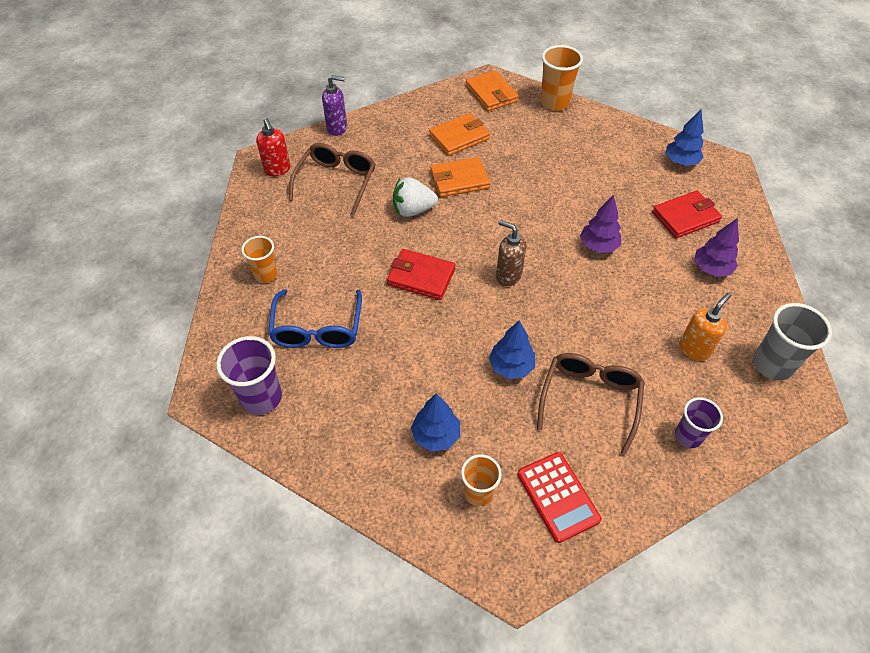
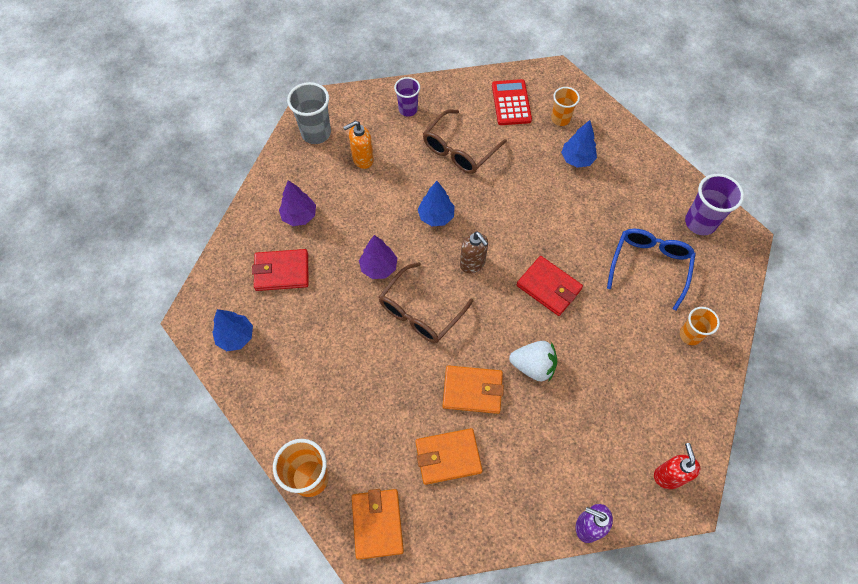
camera: 160 degrees left, 10 degrees up
brown glasses [289,143,375,216] -> brown glasses moved to [379,262,474,343]
blue tree [489,320,535,379] -> blue tree moved to [418,181,455,226]

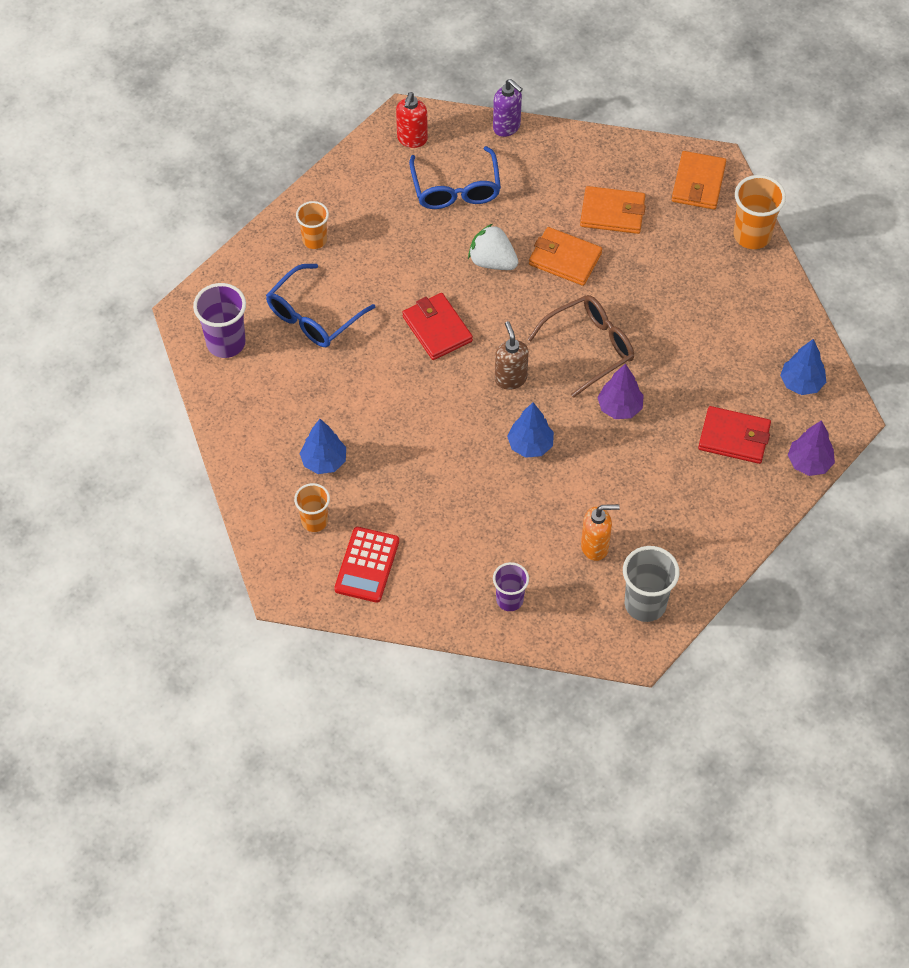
camera: 160 degrees left, 5 degrees down
purple tree [279,180,316,226] -> purple tree moved to [788,420,835,476]
brown glasses [423,109,507,174] -> none
none -> blue glasses [409,146,501,209]

